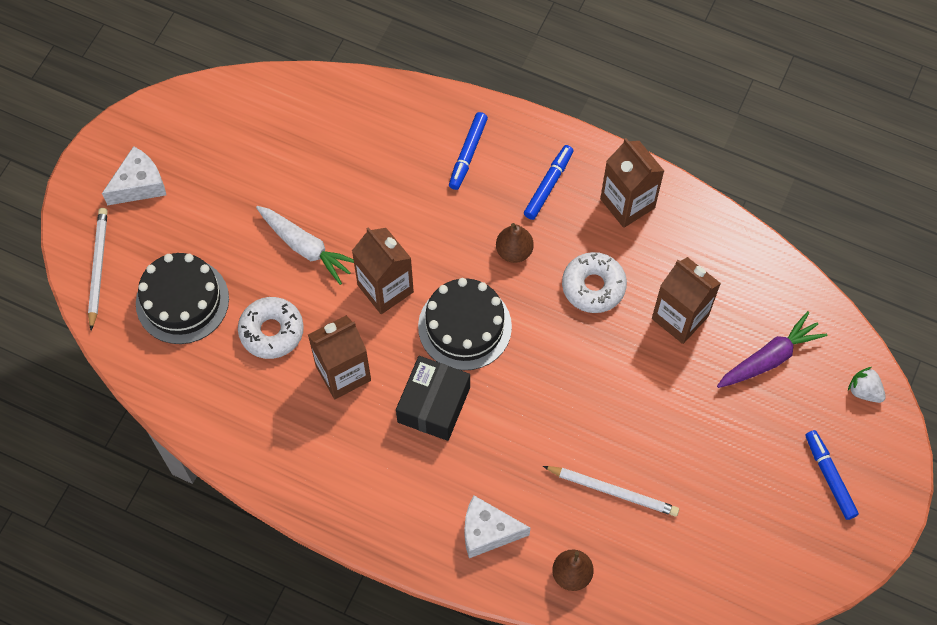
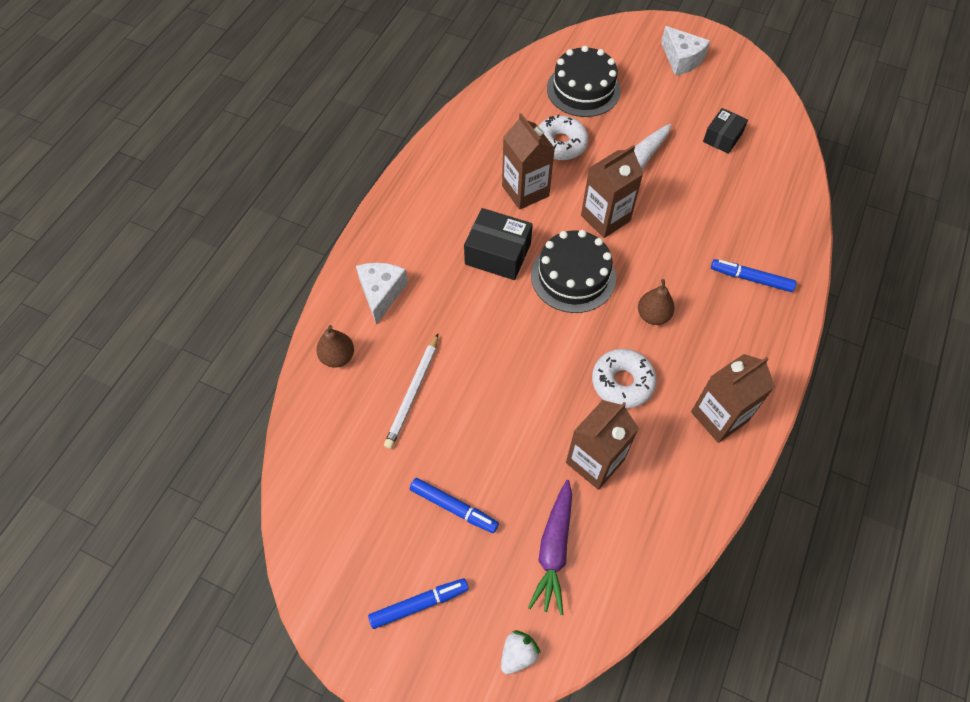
camera: 90 degrees right, 5 degrees down
white pencil [88,208,108,331] -> none
blue marker [524,145,573,220] -> blue marker moved to [410,478,499,533]
purple carrot [717,311,827,388] -> purple carrot turned 45 degrees clockwise [528,480,572,615]
none -> black box [703,108,748,154]

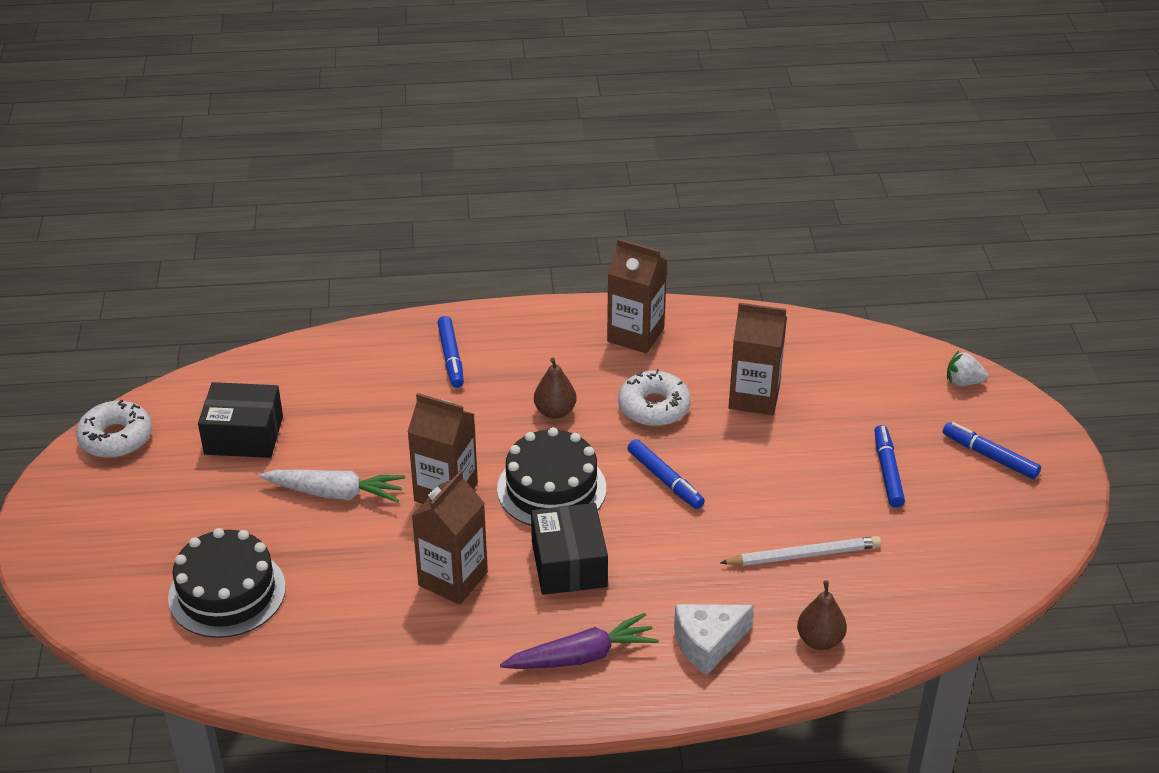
camera: 120 degrees left, 20 degrees down
purple carrot [528,480,572,615] -> purple carrot moved to [500,613,659,669]
white donut [538,114,588,160] -> white donut moved to [76,400,152,458]
white cheese [661,26,710,76] -> none
black box [703,108,748,154] -> black box [198,382,283,458], size x1.54
none -> blue marker [627,439,705,509]

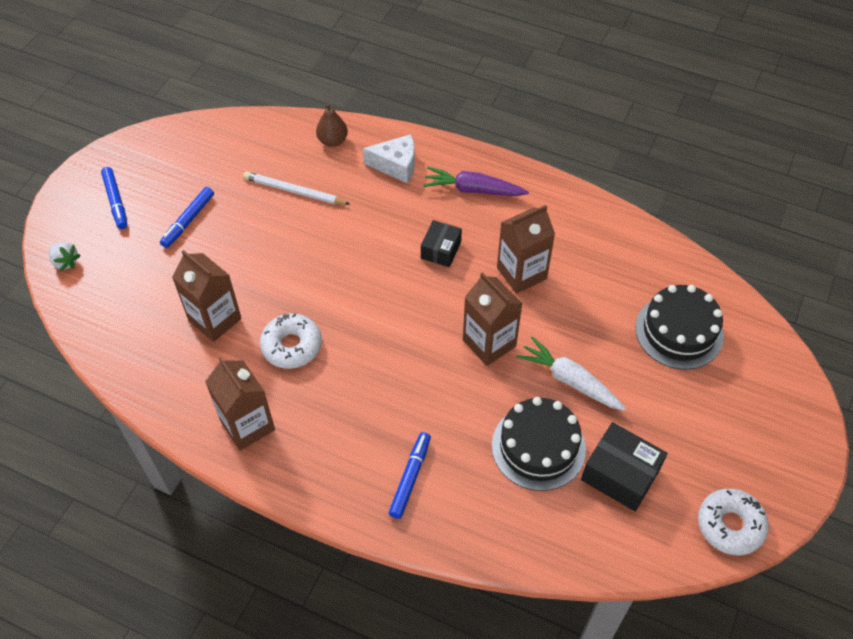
camera: 150 degrees left, 15 degrees up
black cake [497,427,606,526] -> black cake moved to [492,397,586,491]
black box [531,503,608,595] -> black box [421,220,462,267], size x0.65
brown pear [534,358,577,419] -> none
blue marker [627,439,705,509] -> none

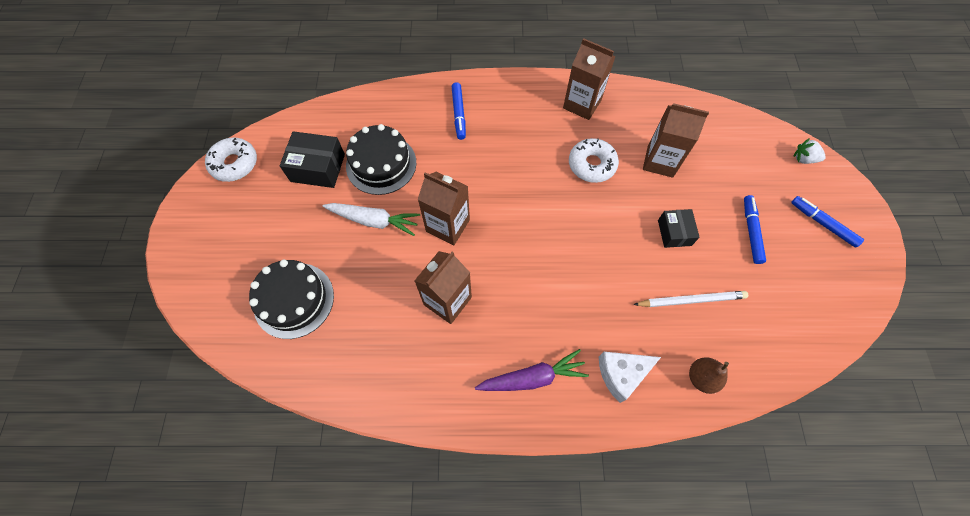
camera: 155 degrees right, 10 degrees up
black box [421,220,462,267] -> black box moved to [658,209,700,248]

